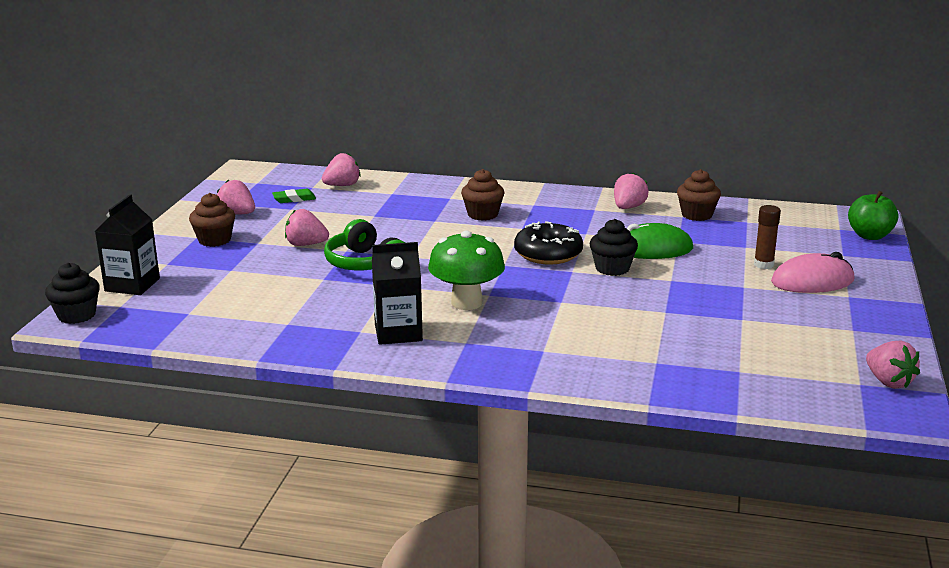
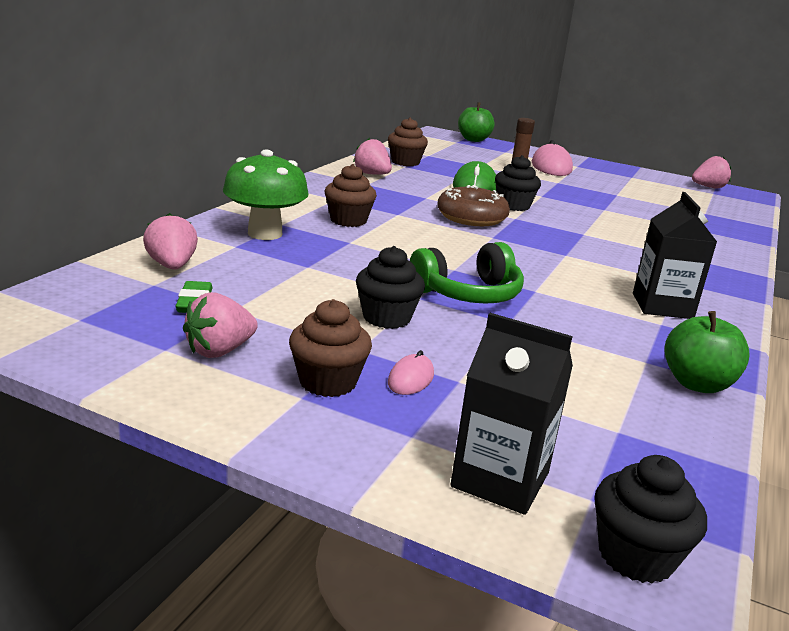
camera: 80 degrees left, 0 degrees up
pink strawberry [285,209,329,246] -> black cupcake [356,246,425,329]
green mushroom [428,230,505,310] -> green mushroom moved to [223,150,309,240]
black donut [514,221,583,265] -> brown donut [437,185,510,226]
none -> pink mouse [388,350,434,395]
none -> green apple [665,311,750,393]

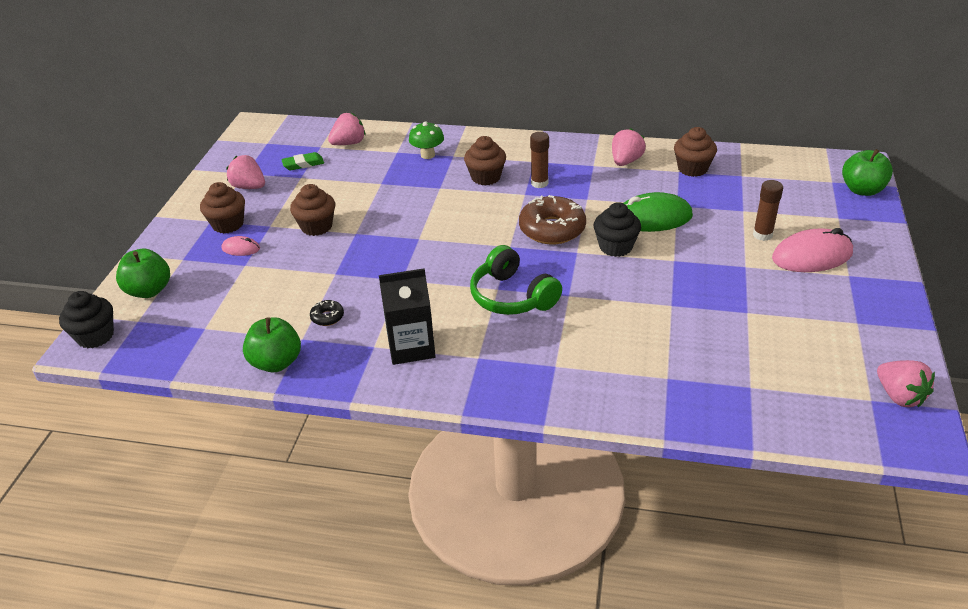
camera: 80 degrees right, 15 degrees up
green mushroom [223,150,309,240] -> green mushroom [409,121,444,159], size x0.59
black cupcake [356,246,425,329] -> brown cupcake [290,184,335,236]
green headphones [410,242,524,304] -> green headphones moved to [470,245,562,315]
black carton [451,313,573,515] -> green apple [116,248,170,298]
none -> black donut [310,300,344,326]
none -> brown glue stick [530,132,549,188]

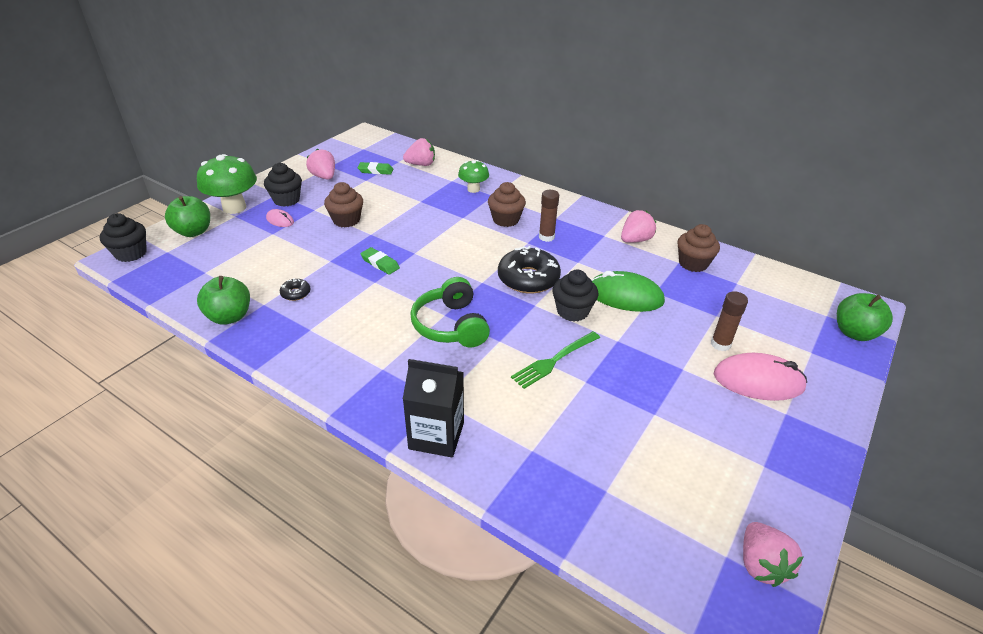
camera: 20 degrees right, 0 degrees up
brown cupcake [200,182,245,233] -> black cupcake [264,163,302,207]
black carton [379,268,436,365] -> black carton moved to [403,359,464,457]
brown donut [519,195,586,244] -> black donut [498,246,561,293]
none -> green mushroom [197,154,257,214]
none -> green eraser [360,247,400,275]
none -> green fork [511,331,600,389]

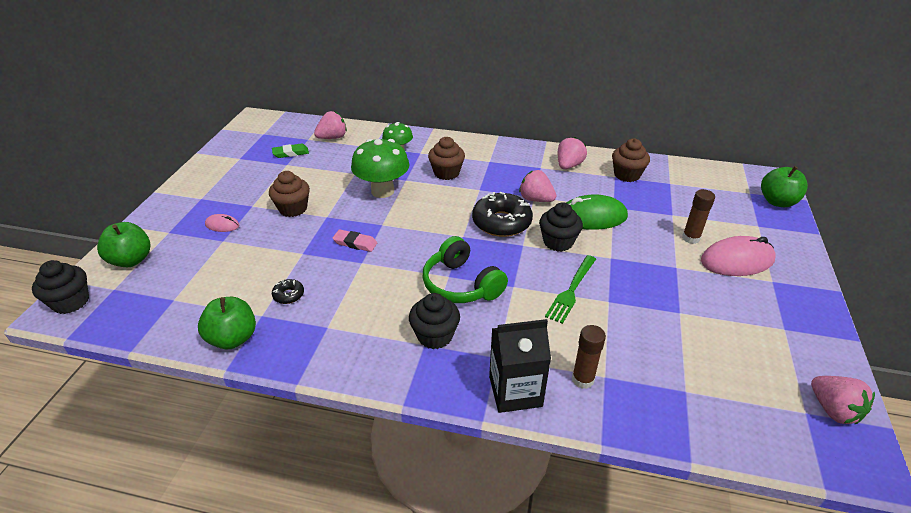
camera: 20 degrees left, 0 degrees up
green mushroom [197,154,257,214] -> green mushroom moved to [351,139,410,198]
black cupcake [264,163,302,207] -> black cupcake moved to [409,293,460,349]
pink strawberry [306,149,335,180] -> pink strawberry moved to [519,170,556,202]
green eraser [360,247,400,275] -> pink eraser [332,229,377,252]
brown glue stick [539,190,559,242] -> brown glue stick moved to [572,325,606,389]

